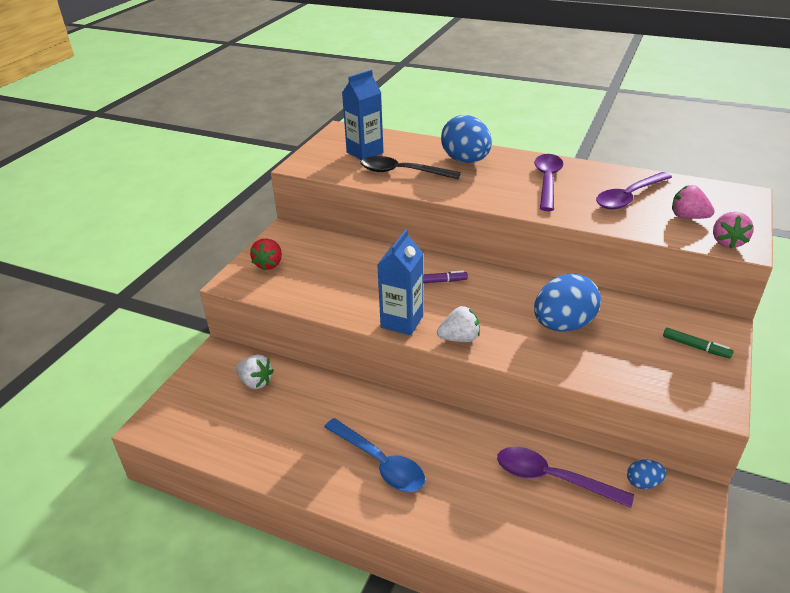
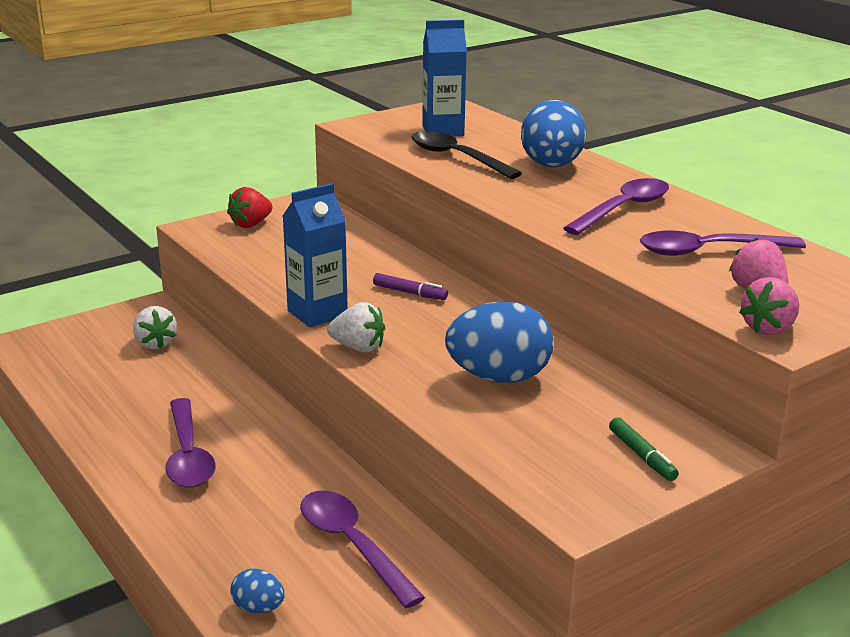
camera: 30 degrees right, 10 degrees down
blue spoon [324,418,425,492] -> purple spoon [165,398,215,488]
blue egg [627,460,666,489] -> blue egg moved to [230,569,285,613]

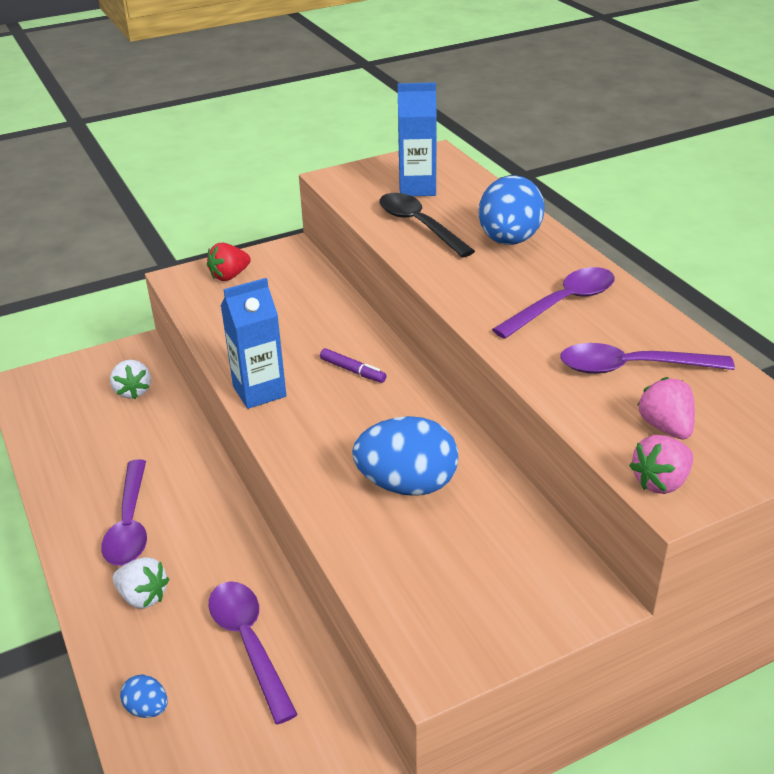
camera: 10 degrees right, 10 degrees up
white strawberry [327,302,385,352] -> white strawberry moved to [113,557,169,609]
green marker [609,417,679,481] -> none

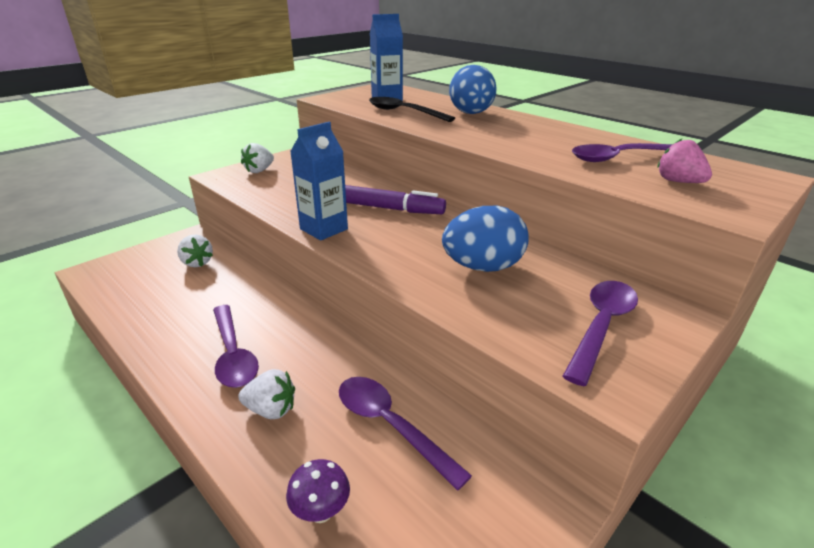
camera: 20 degrees left, 5 degrees down
blue egg [120,674,167,718] -> purple mushroom [286,459,350,523]
red strawberry [207,243,251,281] -> white strawberry [241,143,274,173]
purple marker [320,348,386,383] -> purple marker [345,185,446,214], size x1.89
purple spoon [492,267,615,339] -> purple spoon moved to [563,281,638,386]
pink strawberry [629,435,693,494] -> none

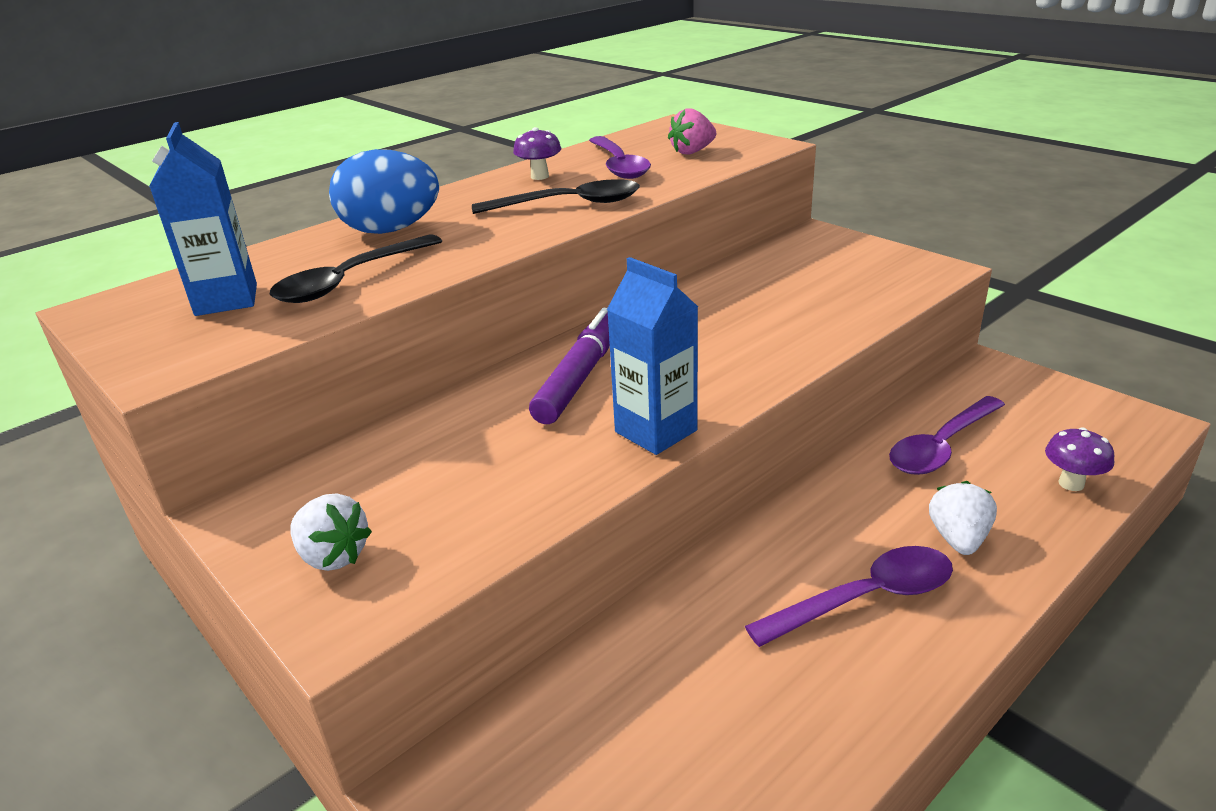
camera: 85 degrees left, 0 degrees up
white strawberry [177,234,213,267] -> none
blue egg [442,206,529,272] -> none
purple spoon [563,281,638,386] -> none
none -> black spoon [472,179,640,214]
none -> purple mushroom [513,127,561,180]

